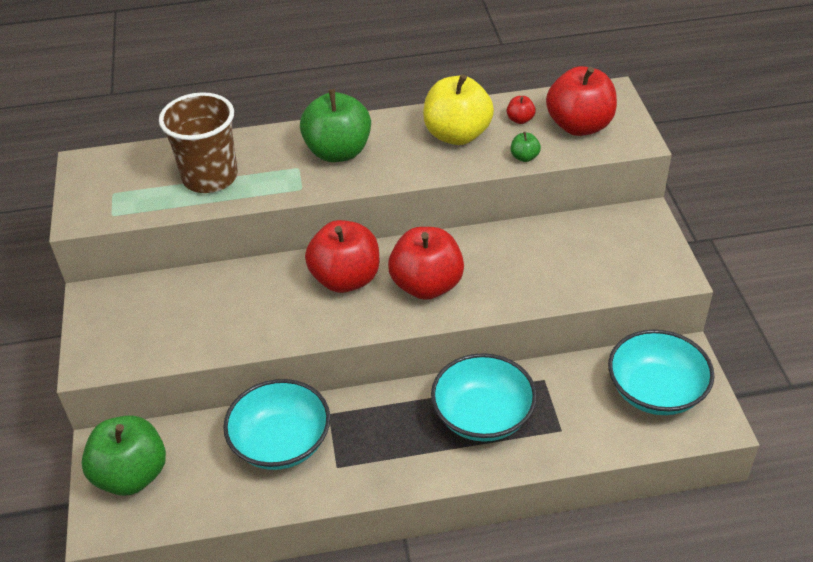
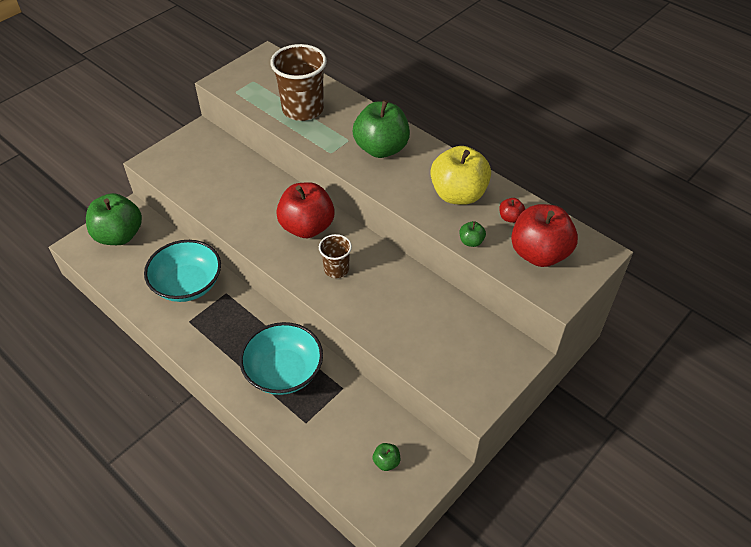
camera: 50 degrees right, 5 degrees up
red apple [388,227,464,300] -> brown cup [319,234,352,278]
turquoise bowl [608,330,714,415] -> green apple [373,443,400,471]

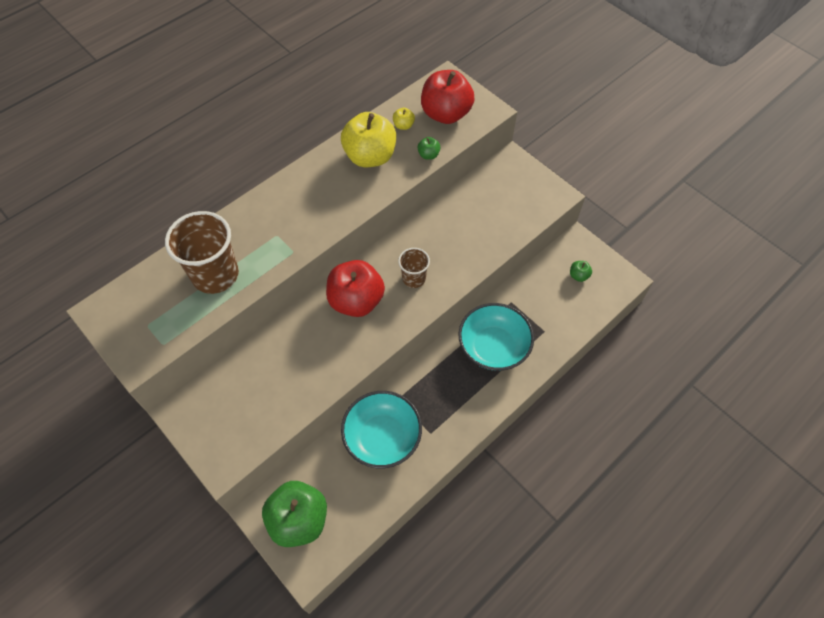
camera: 85 degrees left, 10 degrees up
green apple [353,100,410,158] -> none
red apple [499,198,525,223] -> yellow apple [393,108,415,130]

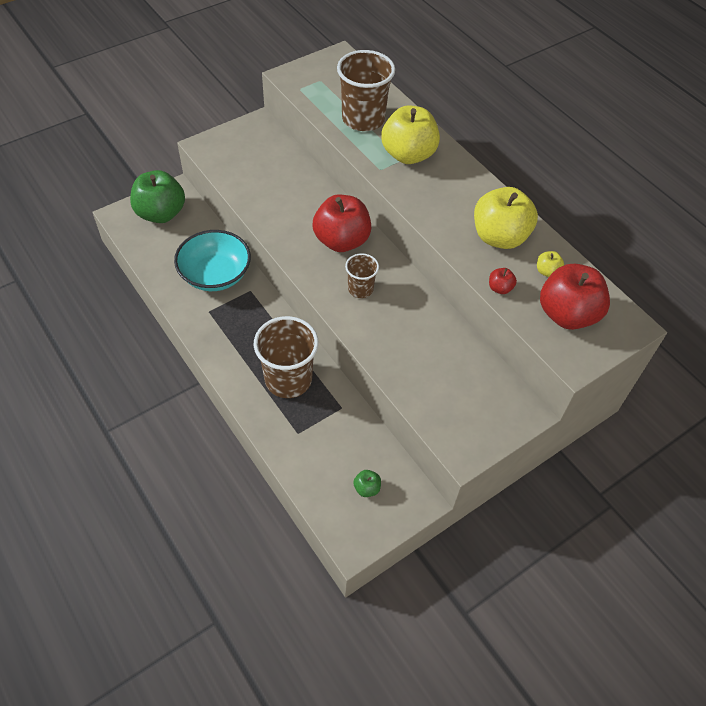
camera: 95 degrees right, 5 degrees down
green apple [417,137,440,160] -> red apple [489,268,517,294]
turquoise bowl [458,303,534,371] -> brown cup [254,316,318,398]
none -> yellow apple [381,105,440,164]

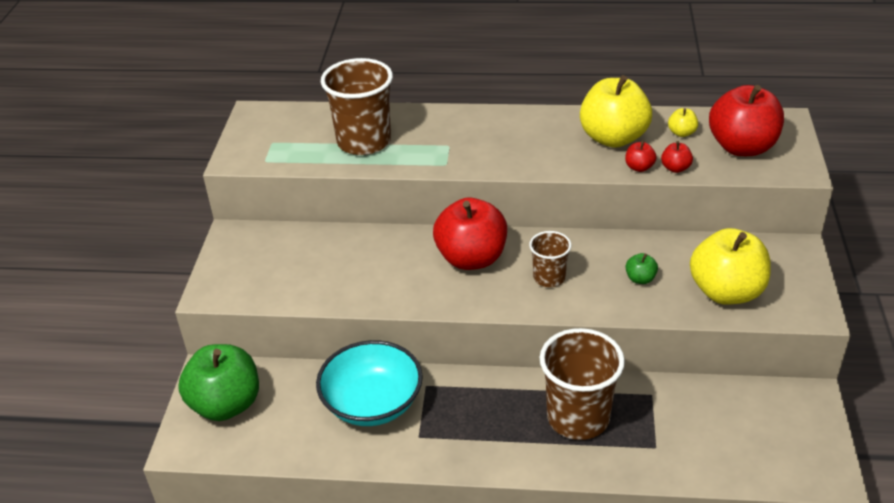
camera: 45 degrees left, 15 degrees down
green apple [353,470,381,497] -> green apple moved to [626,253,658,284]
yellow apple [381,105,440,164] -> yellow apple moved to [690,228,771,305]
none -> red apple [625,140,657,172]

